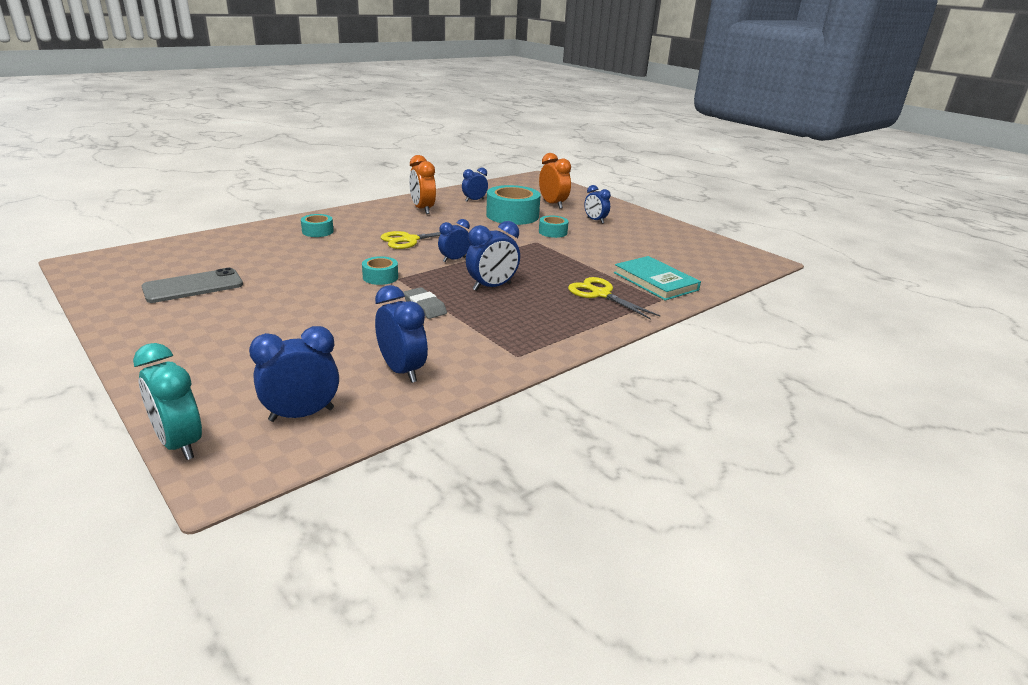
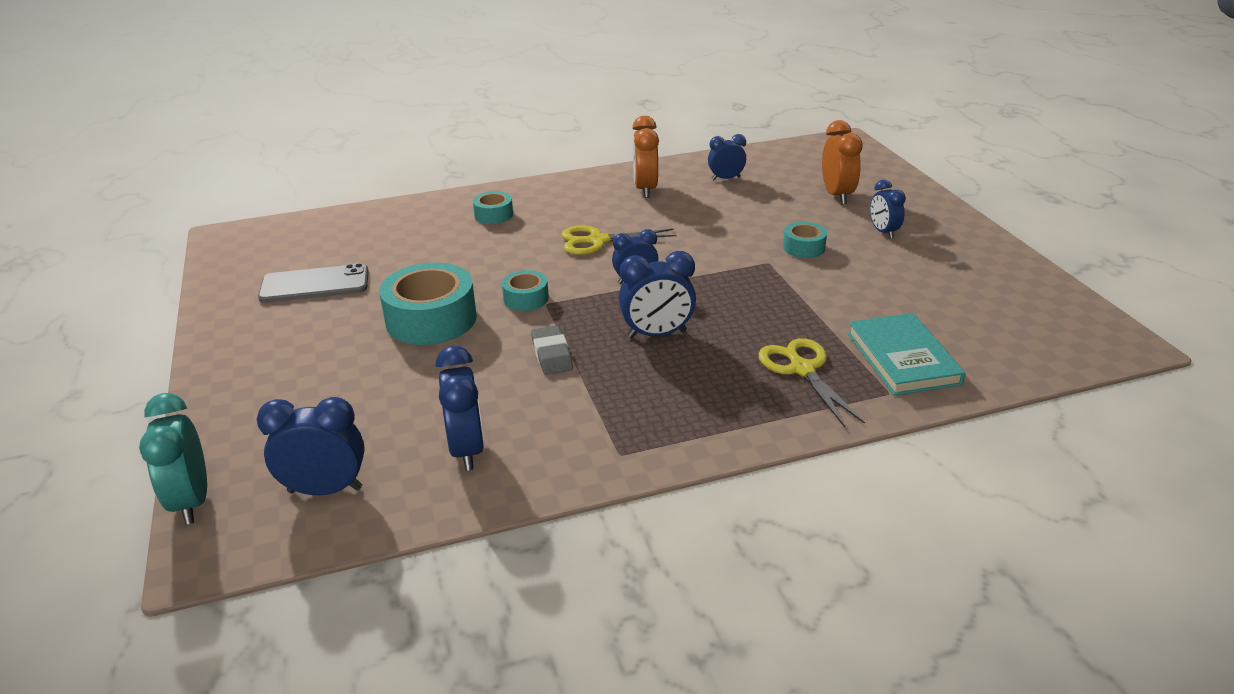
camera: 25 degrees right, 5 degrees up
turquoise tape [486,185,541,225] -> turquoise tape moved to [379,263,477,345]

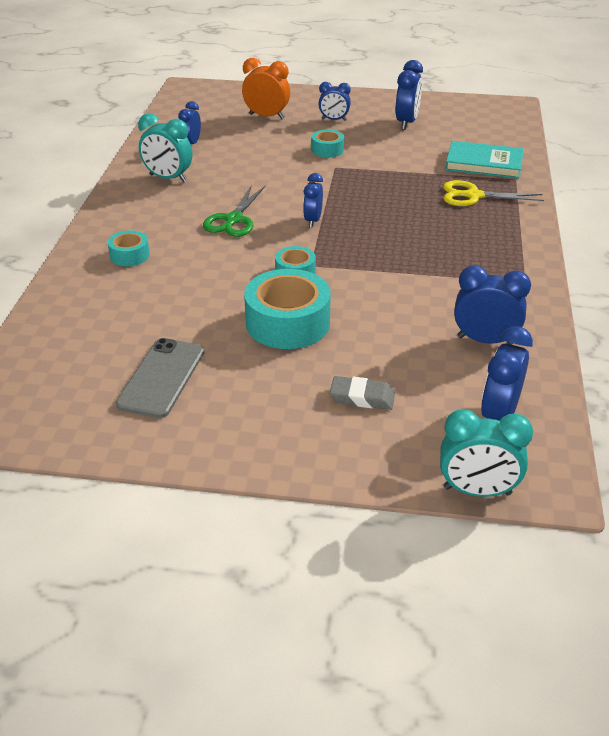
camera: 65 degrees left, 5 degrees up
grey eraser [531,325,573,375] -> grey eraser moved to [330,376,395,410]
yellow scissors [561,226,676,255] -> green scissors [203,185,265,237]
blue clock [619,251,696,338] -> blue clock moved to [396,60,423,130]
orange clock [632,116,659,198] -> turquoise clock [138,113,192,182]

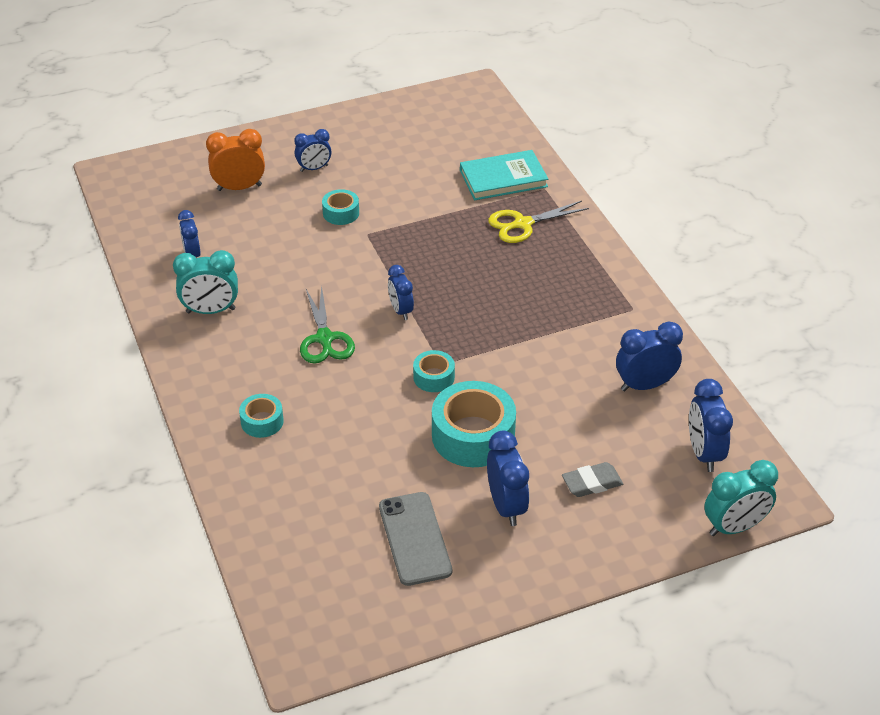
camera: 30 degrees left, 5 degrees up
blue clock [396,60,423,130] -> blue clock moved to [487,431,529,526]

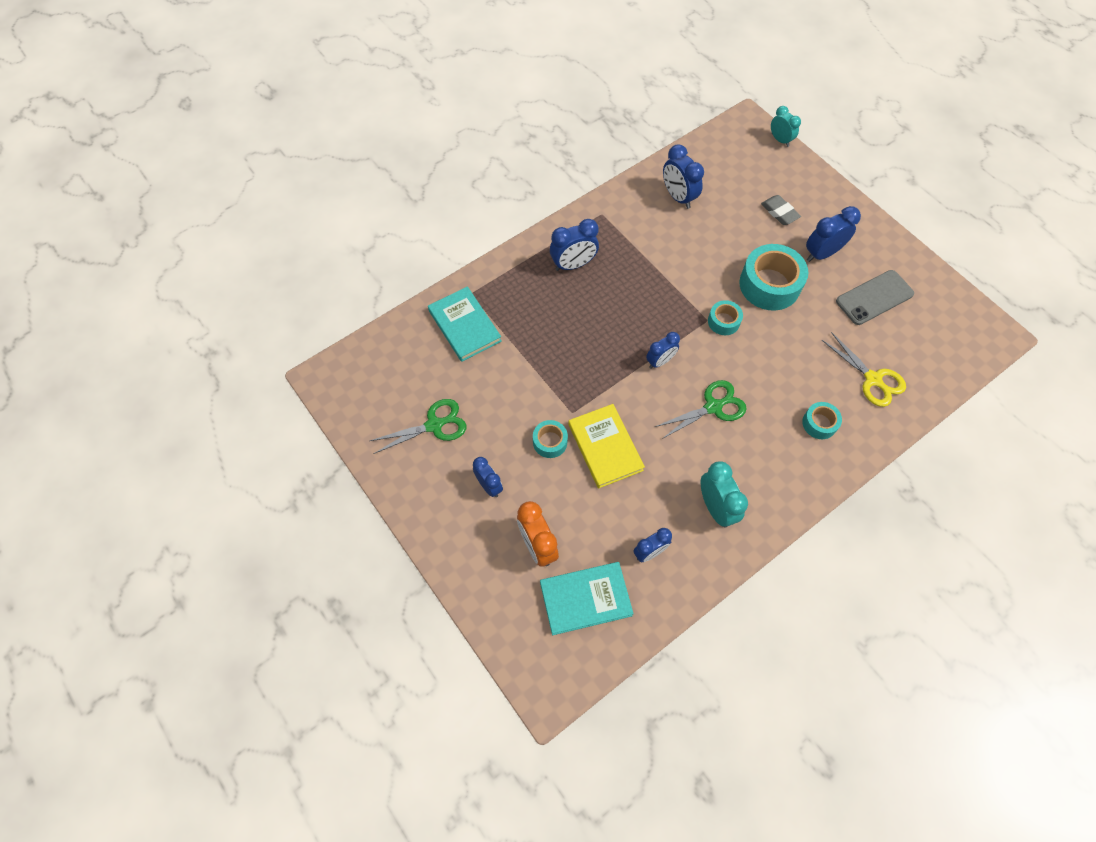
camera: 105 degrees left, 20 degrees up
yellow scissors [488,201,589,243] -> yellow scissors moved to [822,332,906,407]
blue clock [689,379,733,472] -> blue clock moved to [550,219,599,271]
turquoise clock [704,460,778,536] -> turquoise clock [771,106,801,147], size x0.66
none -> green scissors [370,399,467,454]
none -> turquoise book [540,562,634,635]
none -> yellow book [568,404,645,488]

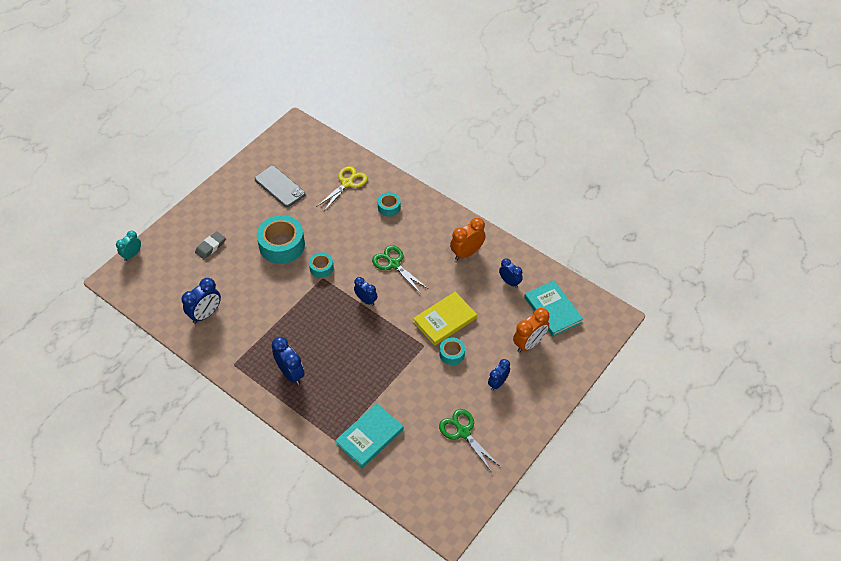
camera: 105 degrees left, 10 degrees down
turquoise clock [700,461,748,528] -> orange clock [450,218,486,260]
blue clock [806,206,861,262] -> none

